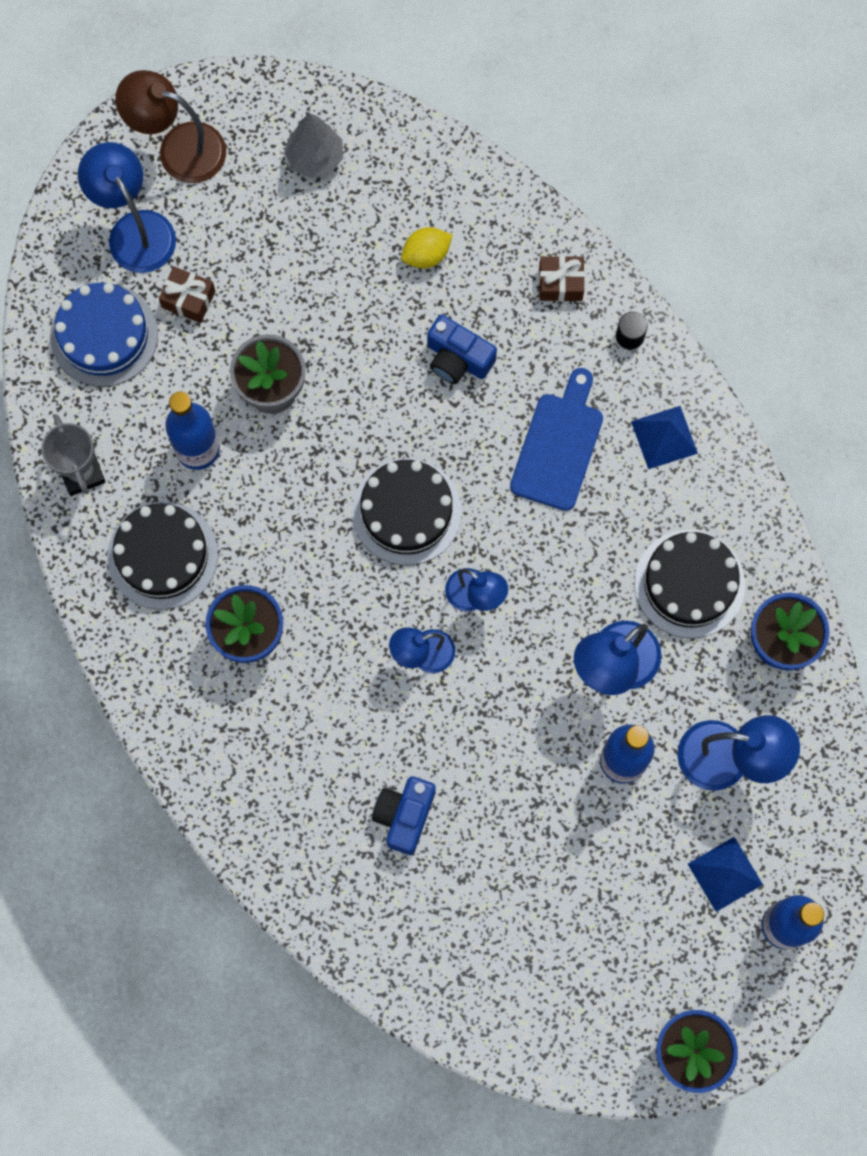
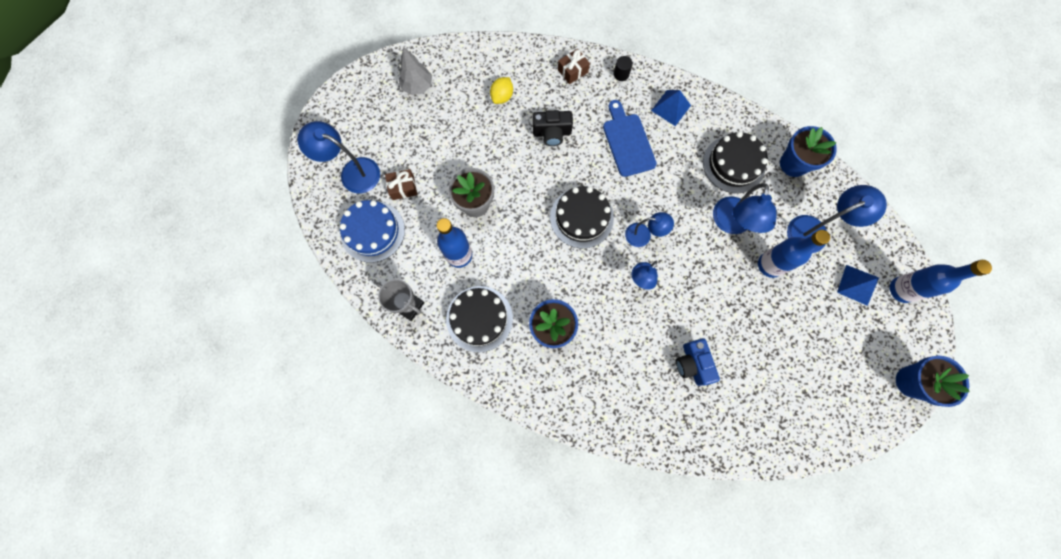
camera: 35 degrees left, 0 degrees up
brown lamp [115,70,226,183] -> none
blue camera [427,315,497,384] -> black camera [532,110,573,146]

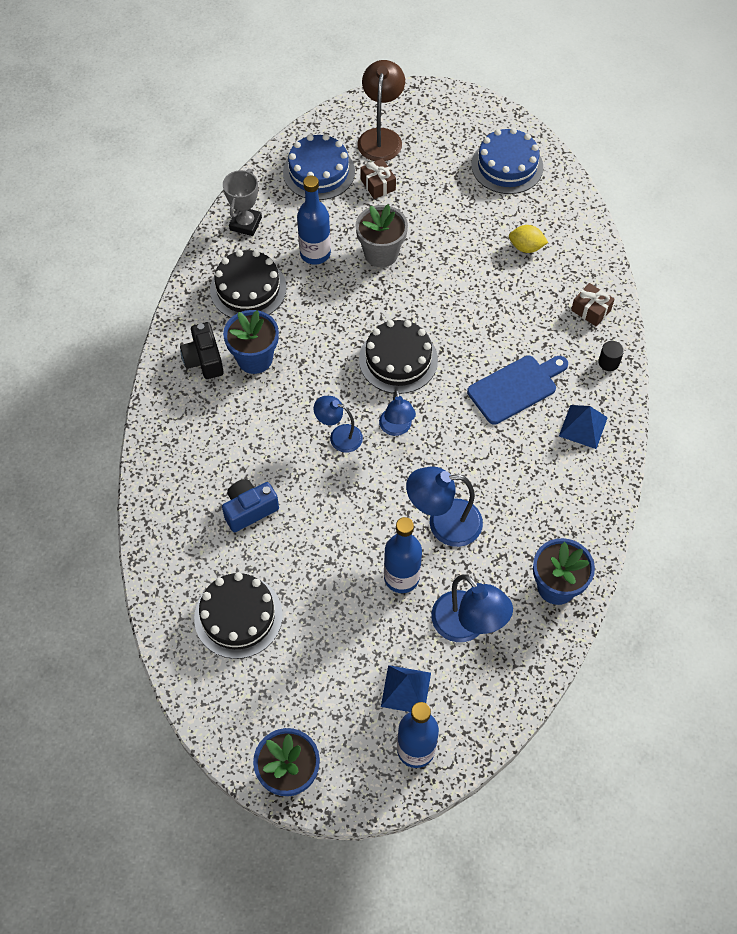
camera: 75 degrees right, 15 degrees down
blue lamp [297,121,380,193] -> brown lamp [358,60,405,161]
grey tree [398,47,432,95] -> blue cake [471,128,543,194]
black camera [532,110,573,146] -> black camera moved to [180,322,224,379]
black cake [703,132,768,193] -> black cake moved to [194,573,283,659]

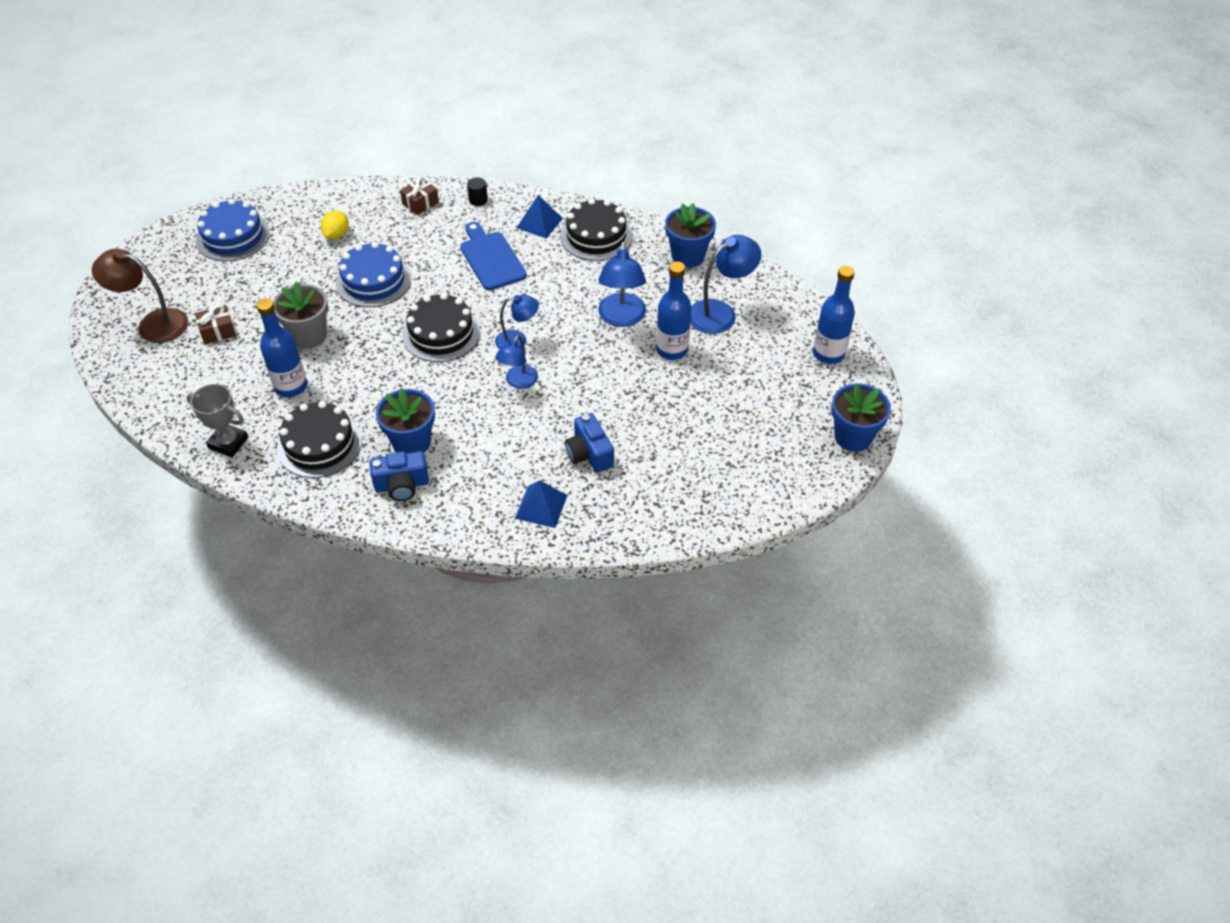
camera: 85 degrees left, 10 degrees down
black camera [180,322,224,379] -> blue camera [369,451,429,501]
black cake [194,573,283,659] -> black cake moved to [560,198,632,261]
blue cake [283,134,355,200] -> blue cake moved to [336,242,411,307]
blue pyramid [381,665,431,712] -> blue pyramid moved to [515,480,568,528]

